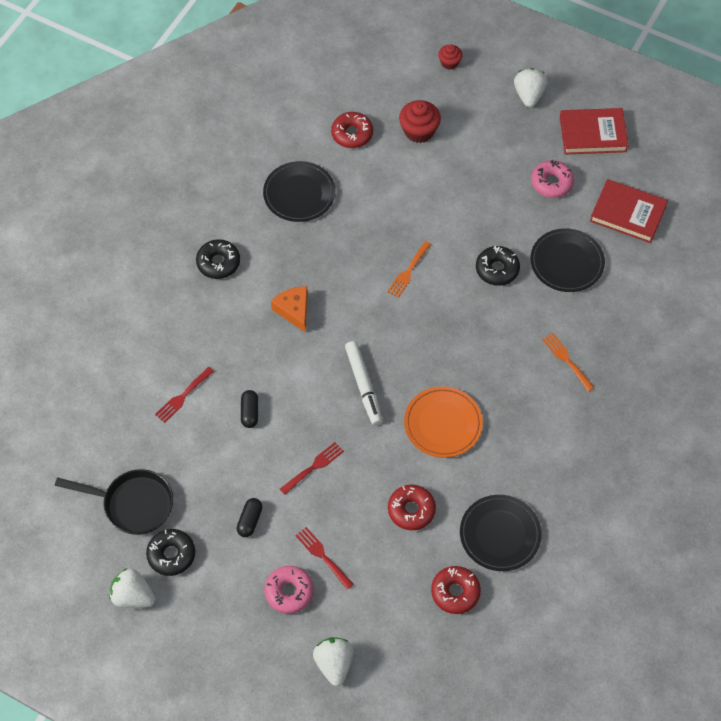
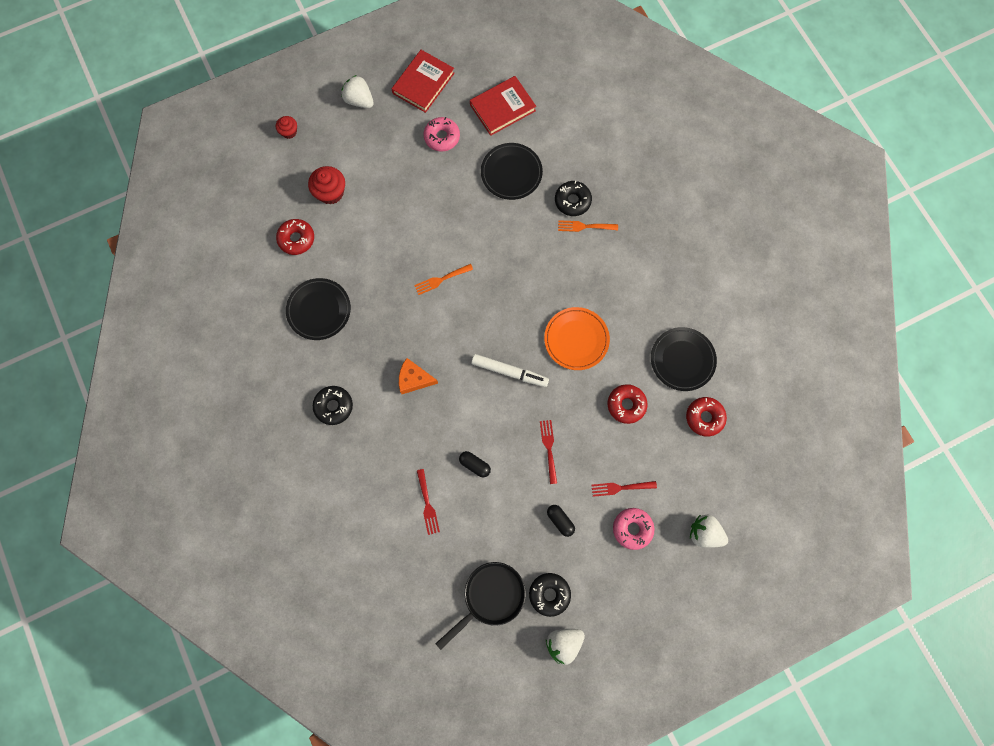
camera: 55 degrees left, 15 degrees up
orange fork [387,241,431,298] -> orange fork turned 90 degrees clockwise [414,264,473,295]
black donut [476,246,520,286] -> black donut moved to [555,181,592,216]

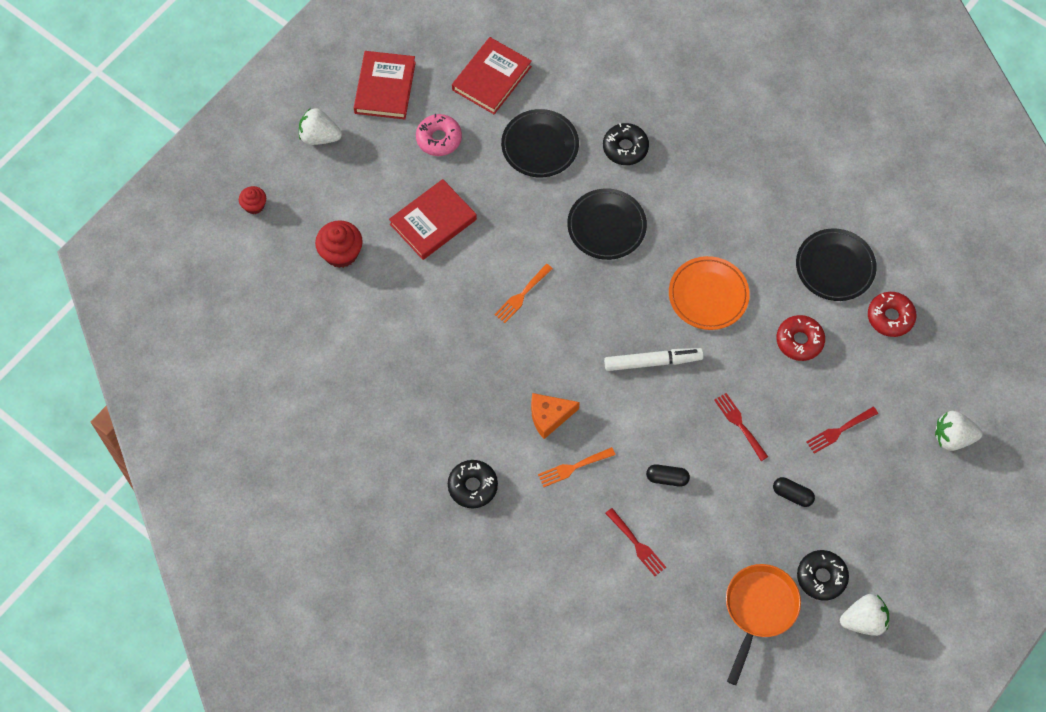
camera: 25 degrees left, 10 degrees down
red donut [276,219,314,255] -> none
black plate [286,278,351,340] -> black plate moved to [567,189,647,260]
black pan [435,562,526,650] -> orange pan [726,564,801,685]
white strawberry [546,629,585,665] -> white strawberry turned 135 degrees counterclockwise [840,594,889,636]
orange fork [558,220,618,232] -> orange fork moved to [538,447,615,487]
pink donut [613,508,655,550] -> none
none -> red book [389,179,477,260]

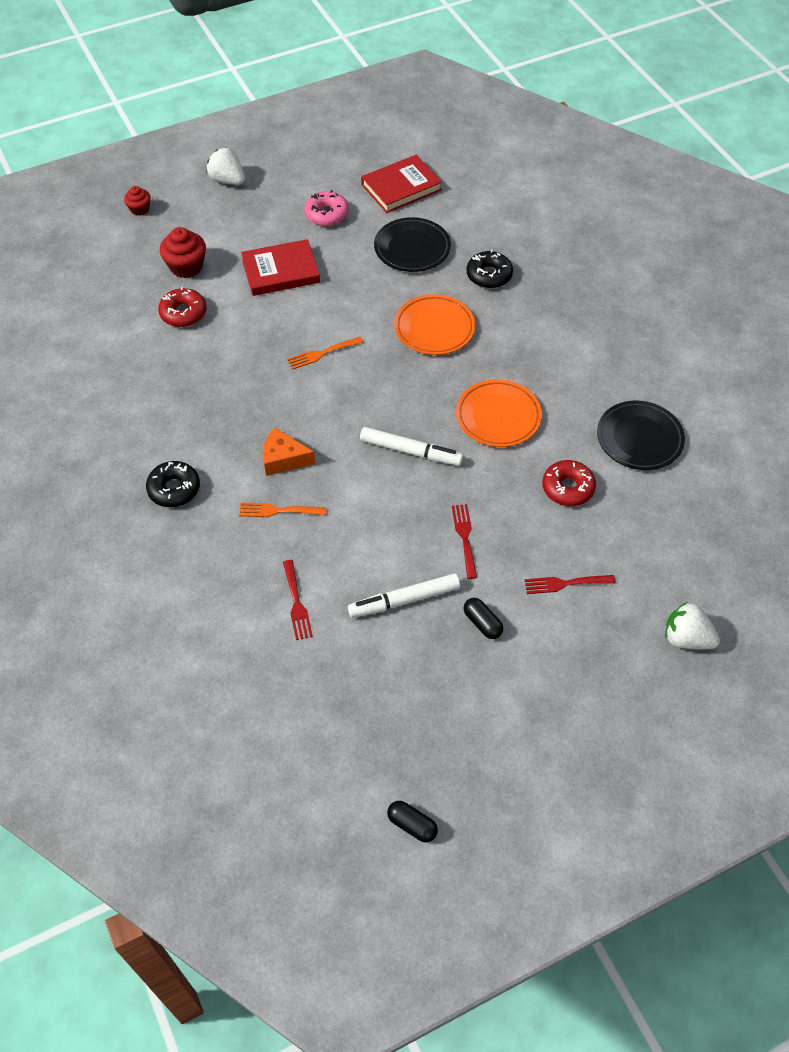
camera: 25 degrees right, 10 degrees down
red book [354,51,416,119] -> none
black plate [567,189,647,260] -> orange plate [394,294,475,355]
black capsule [646,464,690,487] -> black capsule moved to [387,801,438,843]
orange pan [726,564,801,685] -> none
black donut [797,550,849,601] -> none
white strawberry [840,594,889,636] -> none
red donut [868,292,917,337] -> red donut moved to [158,287,207,327]
none -> white marker [348,574,460,618]

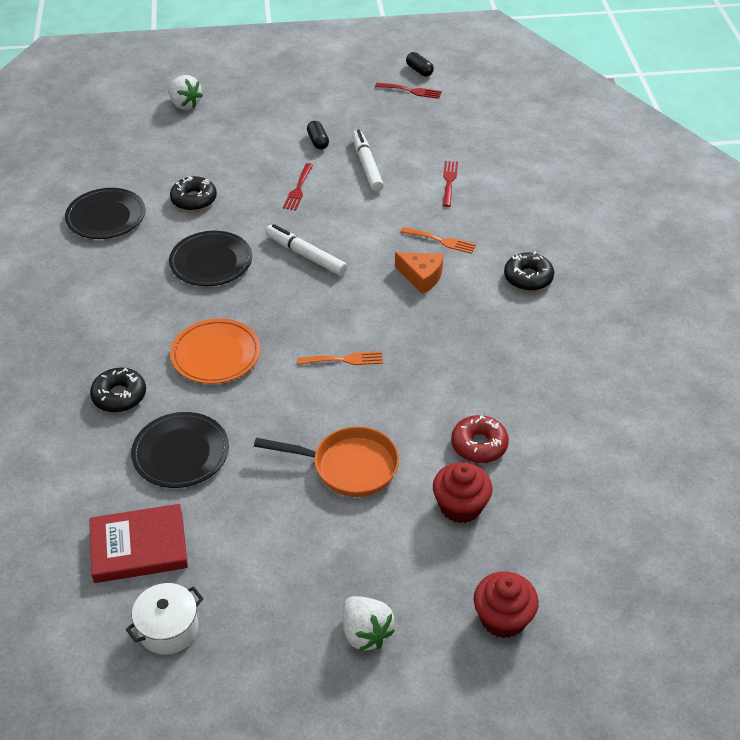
camera: 160 degrees left, 10 degrees down
red cupcake [124,186,151,216] -> red cupcake [474,571,539,638], size x1.67
red book [241,239,320,296] -> orange pan [254,426,399,497]
pink donut [304,190,349,226] -> none
white marker [348,574,460,618] -> white marker turned 105 degrees counterclockwise [352,129,384,191]
orange plate [456,379,542,447] -> black plate [169,231,252,286]
red fork [525,575,615,594] -> red fork moved to [375,83,442,99]
red donut [542,460,596,506] -> black donut [170,176,217,211]
none -> white pot [126,583,204,655]

